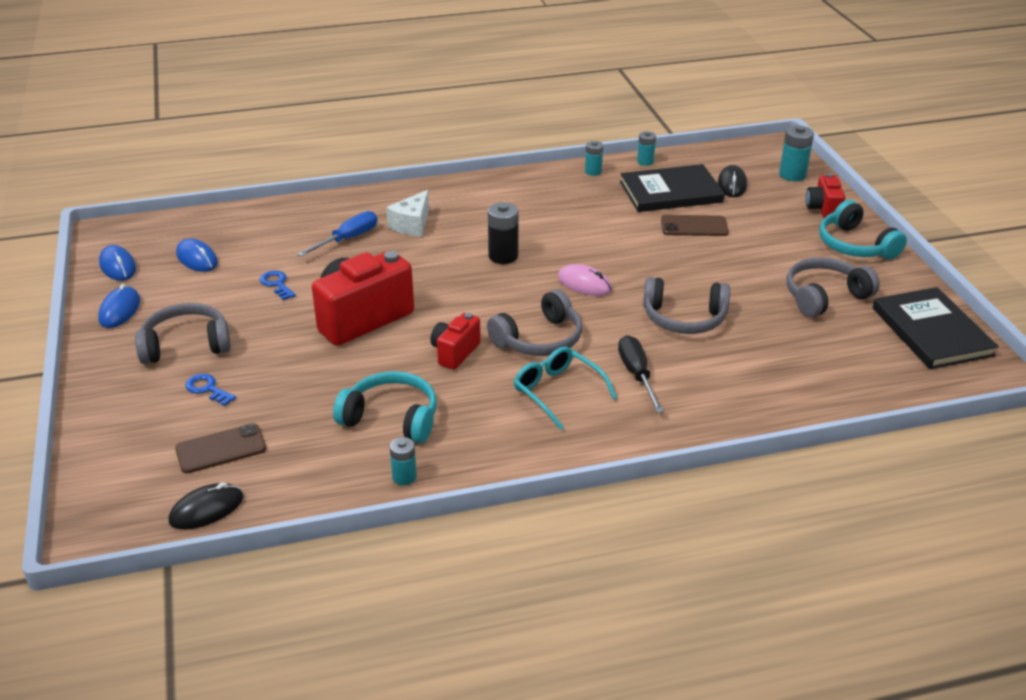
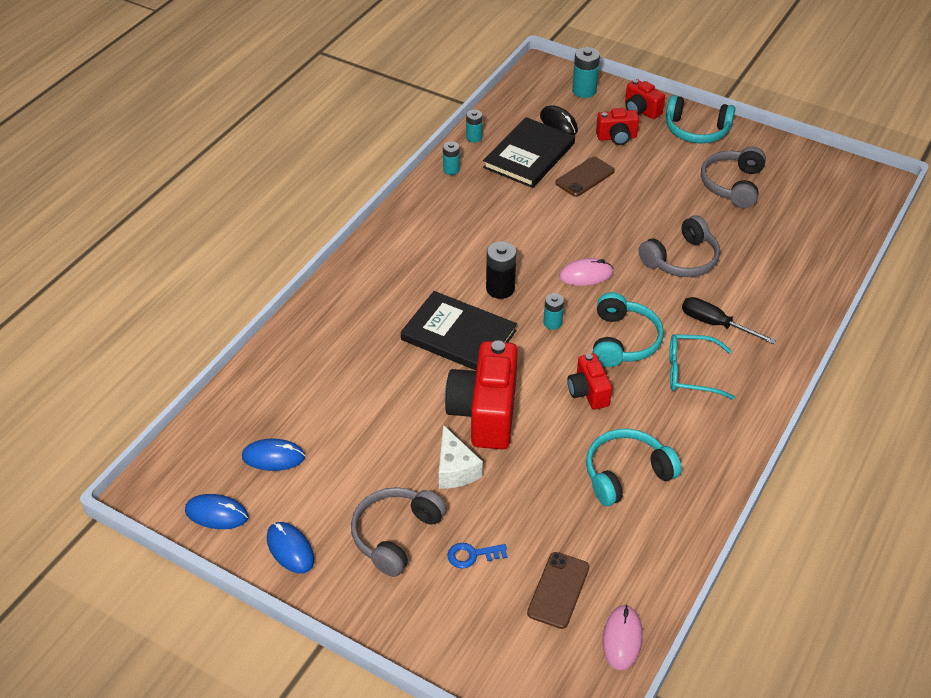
camera: 45 degrees left, 10 degrees up
black mouse [168,482,244,529] -> pink mouse [603,605,643,670]
blue key [260,270,296,300] -> none
blue screwdriver [297,211,377,257] -> none
white cheese [386,190,429,237] -> white cheese moved to [439,425,483,489]
turquoise battery [390,437,417,485] -> turquoise battery moved to [544,293,564,330]
grey headphones [487,289,582,356] -> turquoise headphones [592,292,664,367]
black book [873,287,999,369] -> black book moved to [401,291,517,370]
none -> red camera [596,108,639,145]

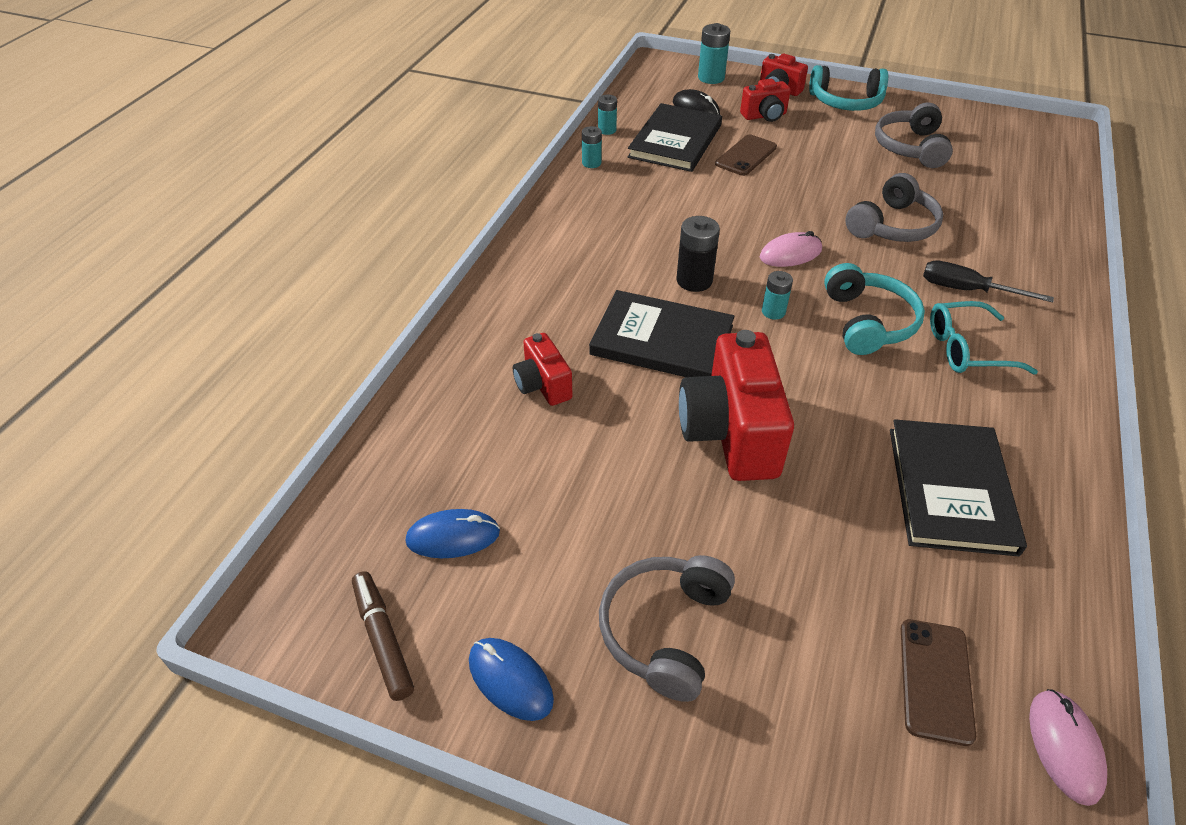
camera: 10 degrees left, 0 degrees up
blue mouse [185,494,248,529] -> brown marker [352,571,414,701]
white cheese [439,425,483,489] -> none
blue key [448,543,508,568] -> none
red camera [567,353,612,410] -> red camera moved to [513,333,573,406]
turquoise headphones [586,429,682,506] -> black book [890,419,1027,556]

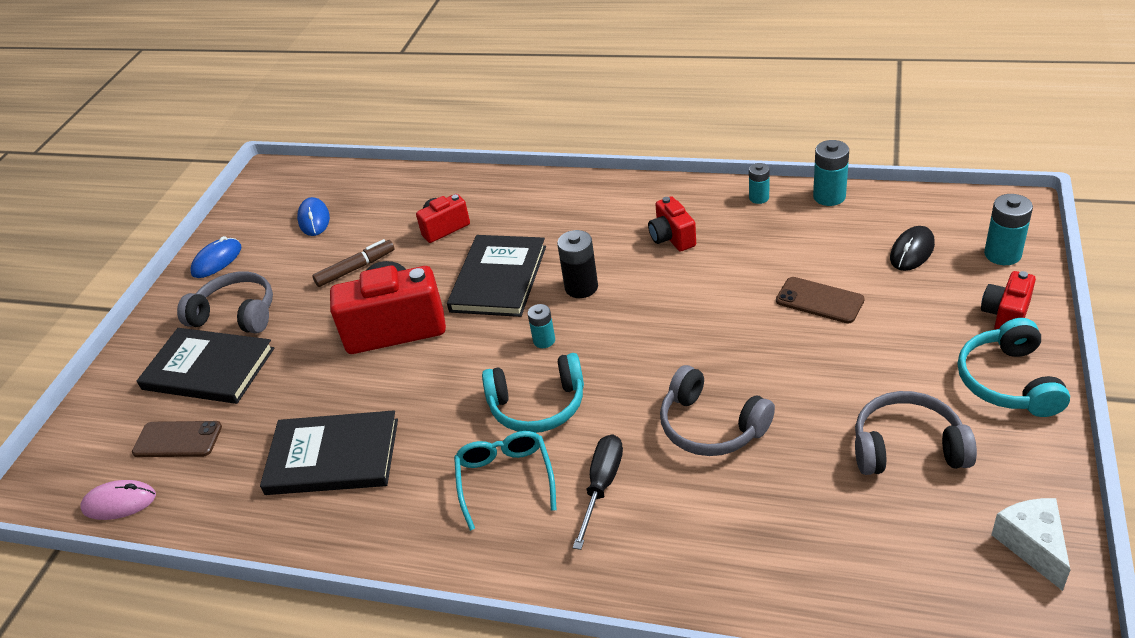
camera: 90 degrees right, 5 degrees down
brown marker [352,571,414,701] -> brown marker moved to [312,239,394,287]
turquoise battery [598,95,617,135] -> turquoise battery [813,140,849,206], size x1.58
black book [628,103,722,172] -> black book moved to [137,328,274,404]
red camera [740,79,791,122] -> red camera moved to [648,196,696,251]
pink mouse [760,231,822,267] -> none
none -> white cheese [991,498,1070,591]

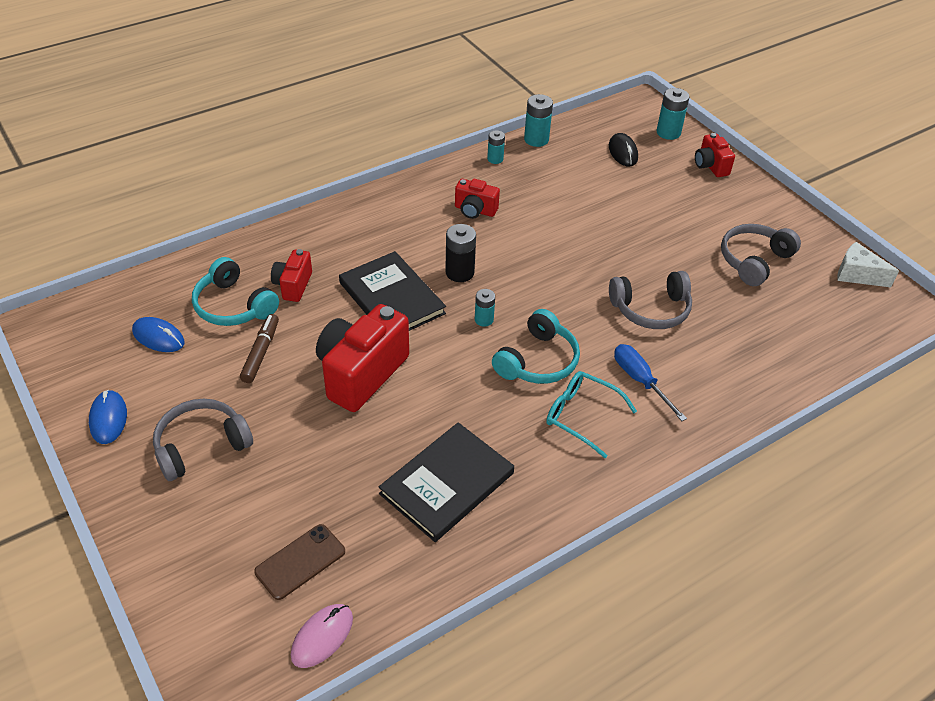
camera: 55 degrees left, 5 degrees up
black book [137,328,274,404] -> none
black screwdriver [573,434,623,550] -> blue screwdriver [614,344,687,421]
brown phone [776,277,865,323] -> none
turquoise headphones [958,318,1070,417] -> turquoise headphones moved to [192,257,279,326]

